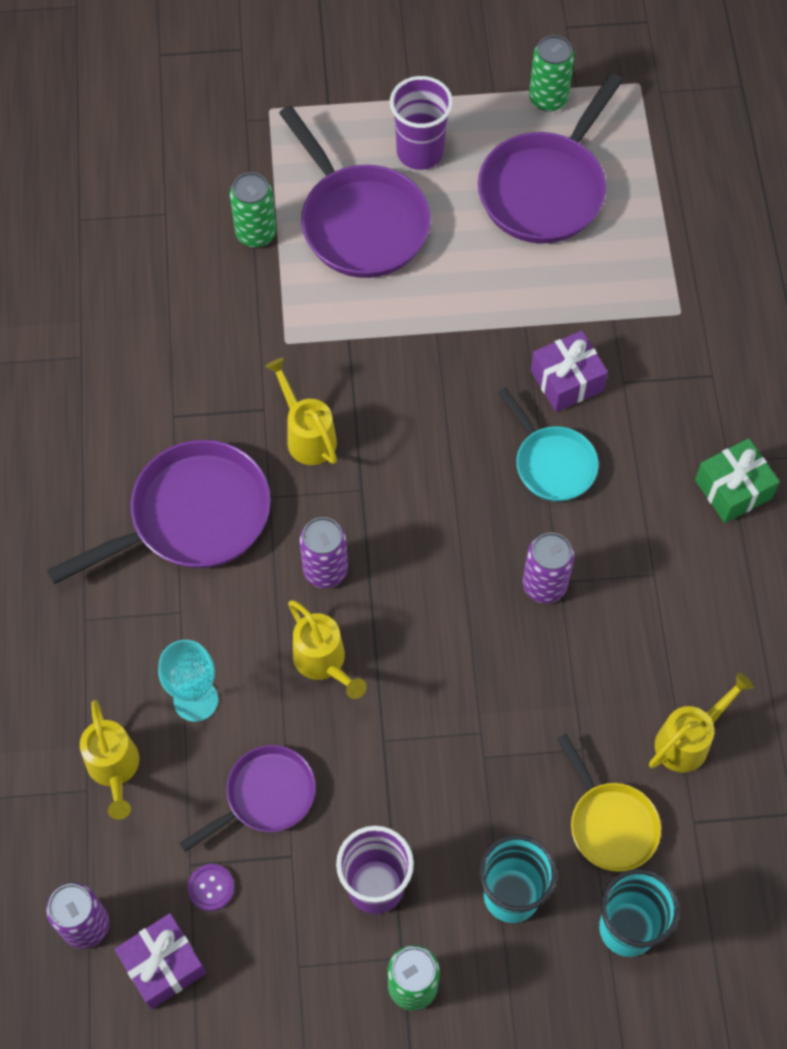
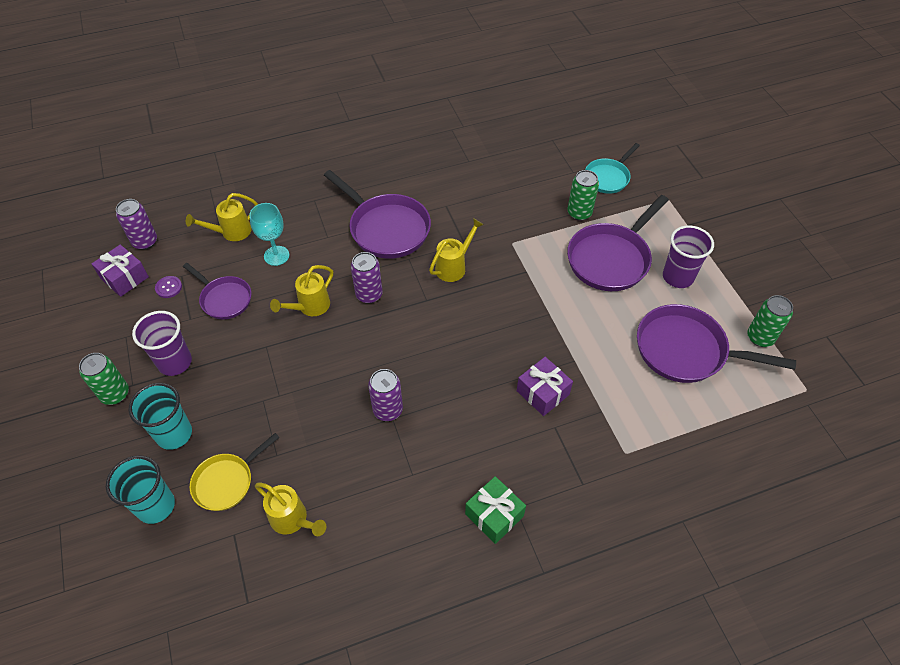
camera: 75 degrees right, 10 degrees down
turquoise pan [498,388,599,501] -> turquoise pan moved to [585,143,640,194]

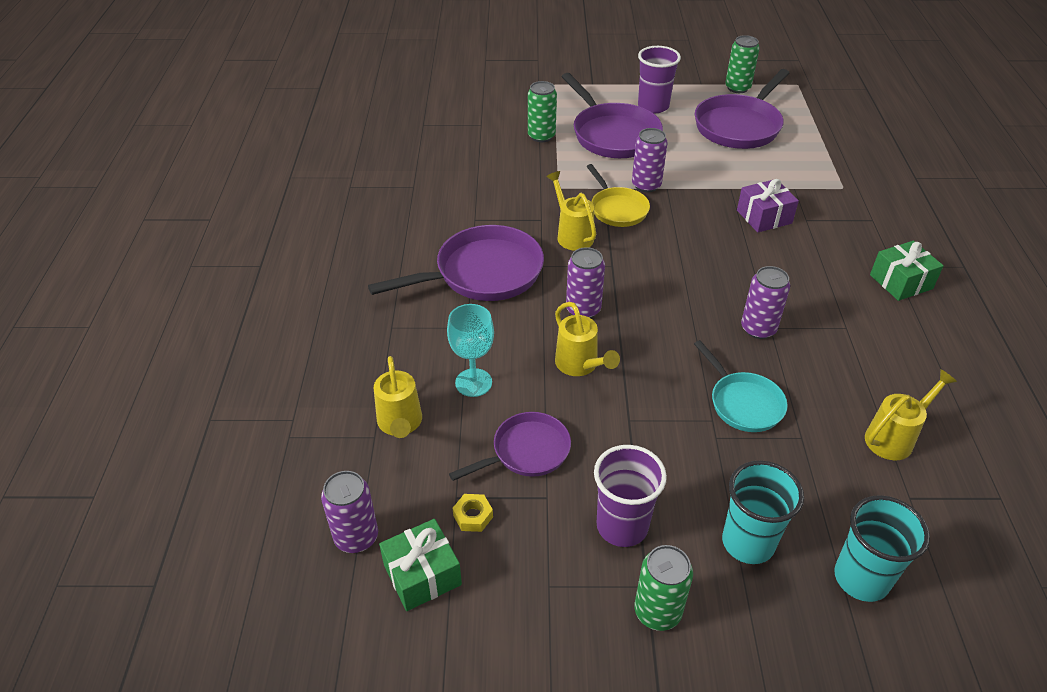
camera: 70 degrees left, 10 degrees down
purple gift [92,244,149,297] -> green gift [379,519,462,611]
purple button [155,276,182,298] -> yellow nut [453,494,493,532]
yellow pan [190,433,280,511] -> yellow pan moved to [586,164,650,227]
turquoise pan [585,143,640,194] -> turquoise pan moved to [694,340,788,432]
none -> purple can [632,128,668,192]

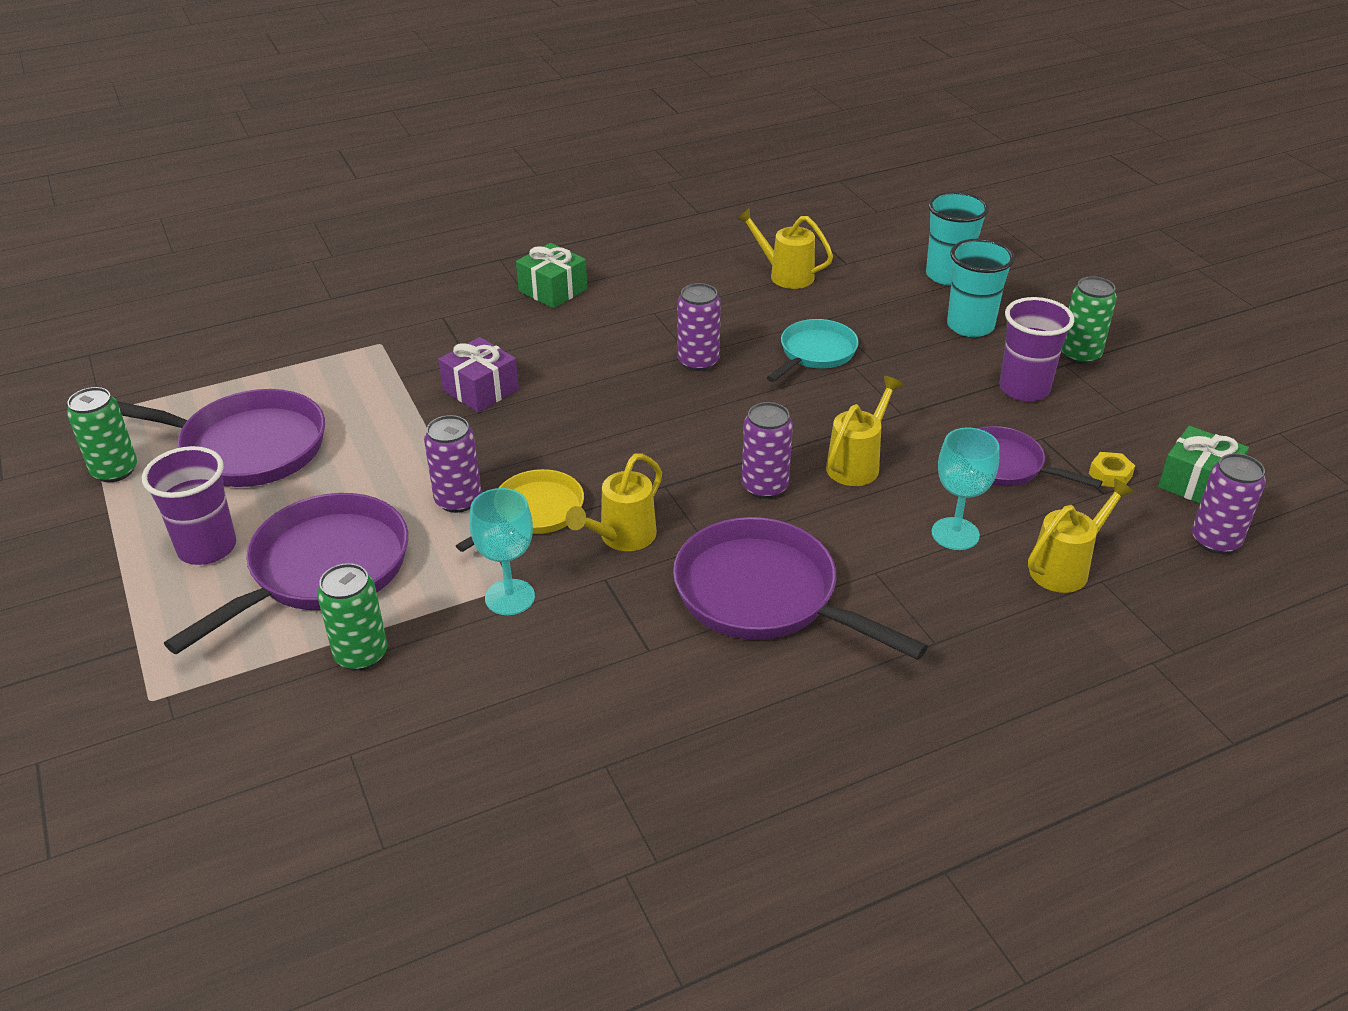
camera: 115 degrees left, 5 degrees down
none -> turquoise goblet [470,488,535,615]

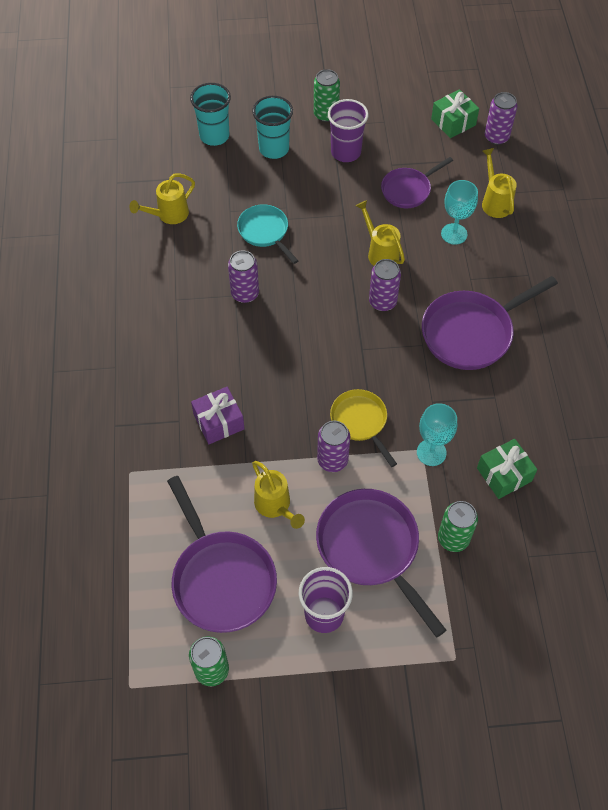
camera: 70 degrees left, 20 degrees up
purple pan [117,389,325,487] -> purple pan turned 120 degrees clockwise [167,476,277,633]
green gift [516,243,587,308] -> green gift moved to [477,439,538,499]
yellow watering can [566,454,662,551] -> yellow watering can moved to [252,461,305,529]
yellow nut [1089,452,1135,487] -> none

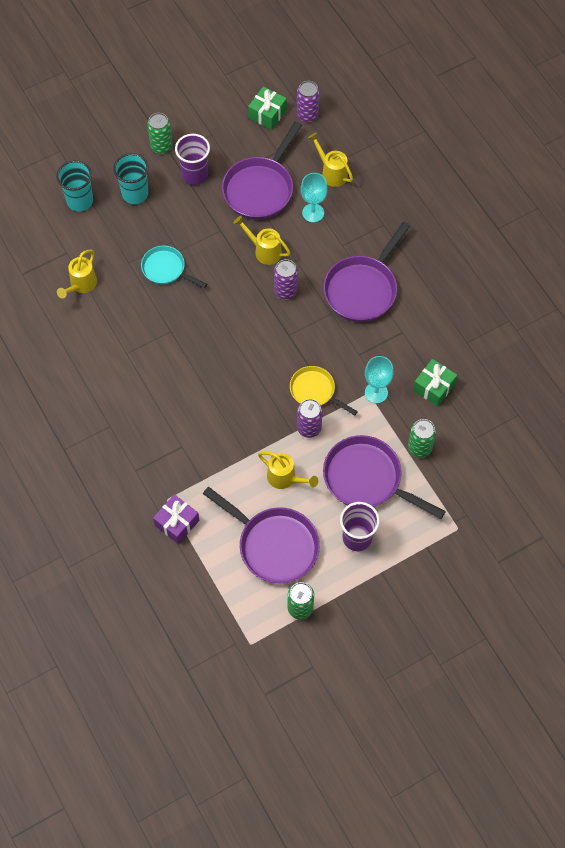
camera: 25 degrees left, 5 degrees up
purple gift [191,387,245,444] -> purple gift moved to [153,494,199,544]
purple can [228,250,259,303] -> none
purple pan [381,157,453,208] -> purple pan [222,122,302,220], size x1.68

